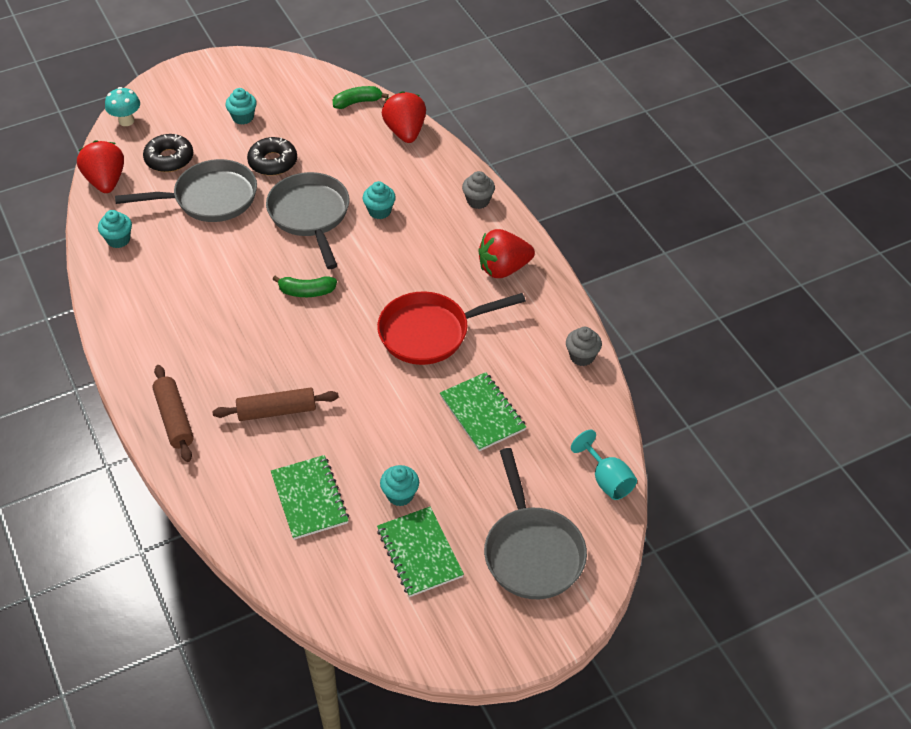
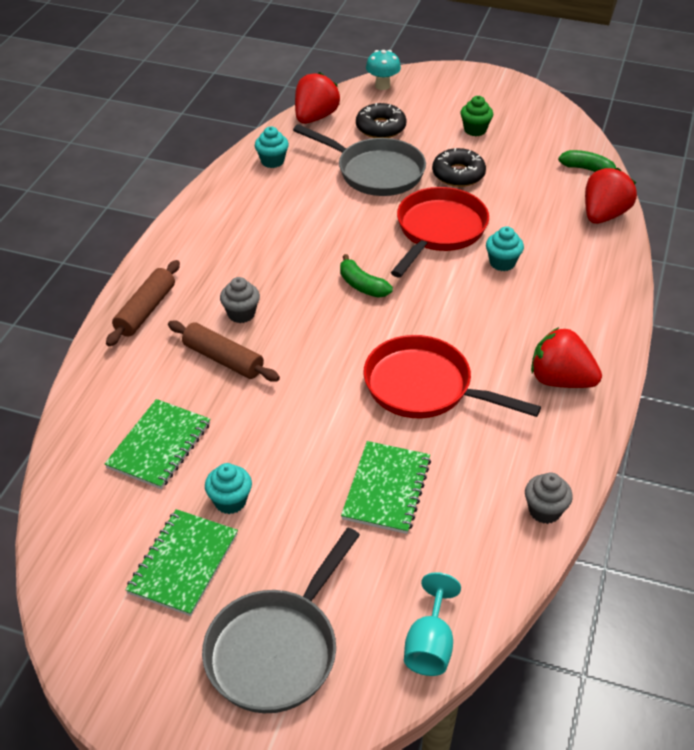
camera: 45 degrees right, 5 degrees down
turquoise cupcake [225,88,257,125] -> green cupcake [460,96,493,136]
grey pan [266,172,349,269] -> red pan [391,187,489,278]
grey cupcake [462,171,495,209] -> grey cupcake moved to [220,277,260,323]

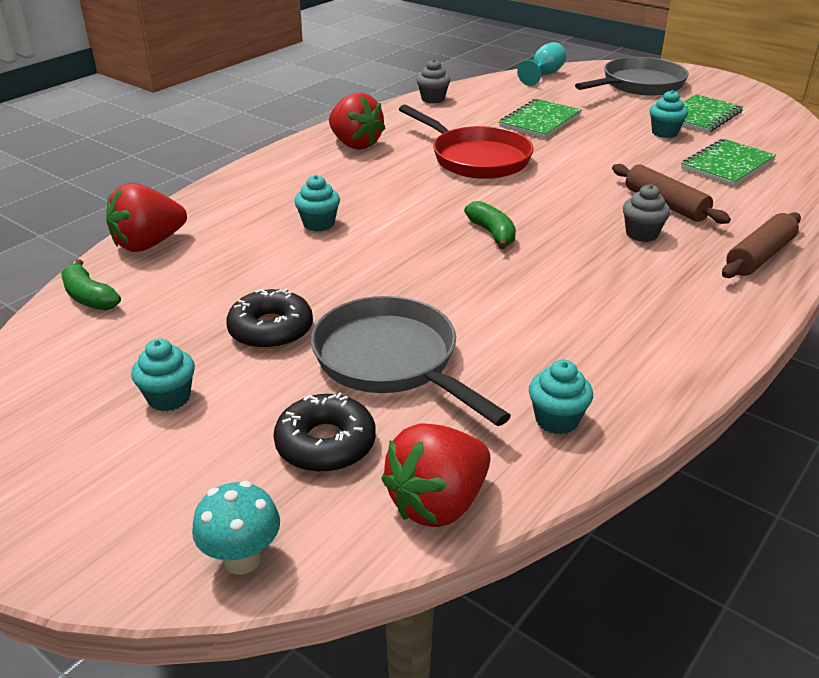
camera: 160 degrees left, 10 degrees down
red pan [391,187,489,278] -> none
green cupcake [460,96,493,136] -> turquoise cupcake [131,338,195,411]

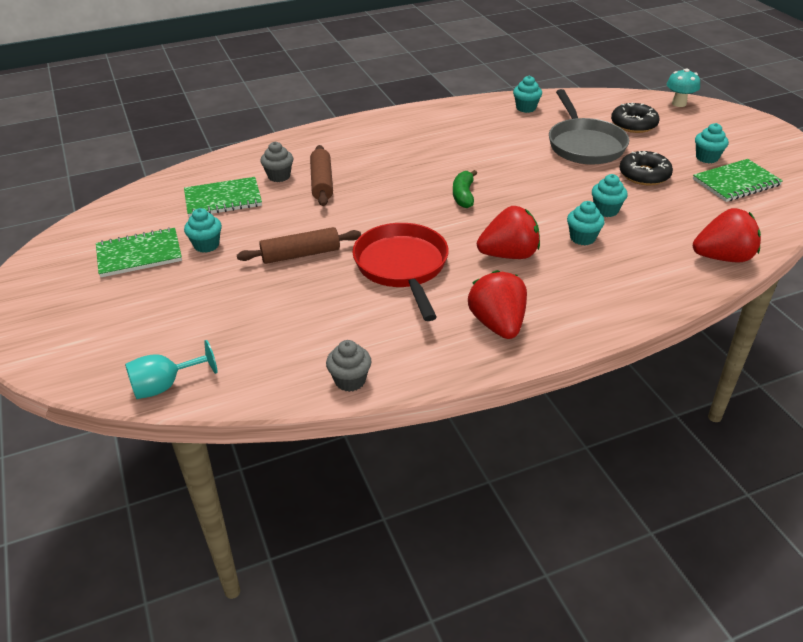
camera: 150 degrees left, 5 degrees up
green banana [61,259,121,311] -> none
red strawberry [381,424,491,527] -> red strawberry moved to [477,206,540,259]
green notebook [499,98,582,138] -> green notebook moved to [693,159,783,202]
grey pan [575,57,689,96] -> none
grey cupcake [623,184,670,242] -> grey cupcake moved to [260,142,293,182]
brown rolling pin [722,212,801,278] -> brown rolling pin moved to [237,227,361,264]
none -> turquoise cupcake [592,174,628,217]

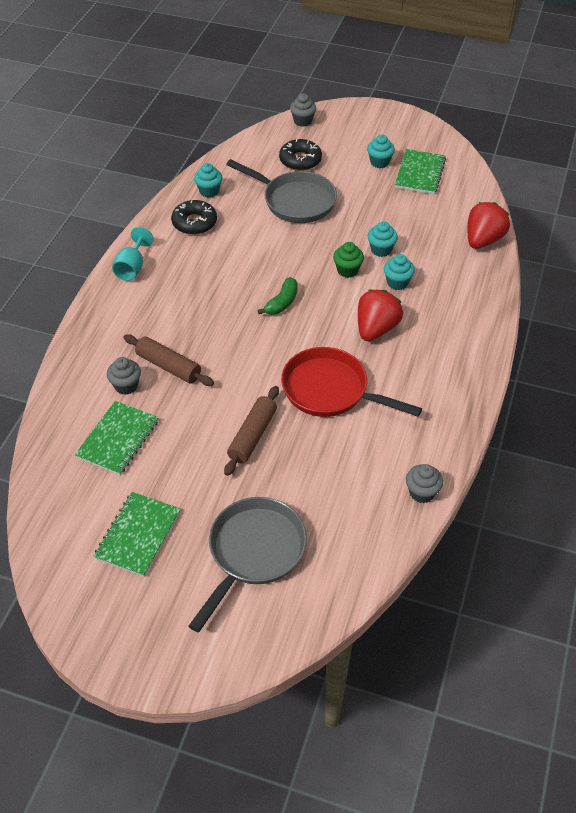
camera: 50 degrees left, 10 degrees up
turquoise goblet [125,340,217,399] -> turquoise goblet moved to [112,227,154,281]
turquoise cupcake [184,208,222,253] -> none
green banana [453,170,477,208] -> green banana turned 105 degrees counterclockwise [257,277,298,315]
red strawberry [468,270,527,339] -> none
black donut [619,151,673,185] -> black donut moved to [171,200,217,235]
turquoise mushroom [667,69,700,107] -> grey cupcake [290,94,316,127]
none -> grey pan [189,497,307,633]
none -> green cupcake [333,242,364,278]

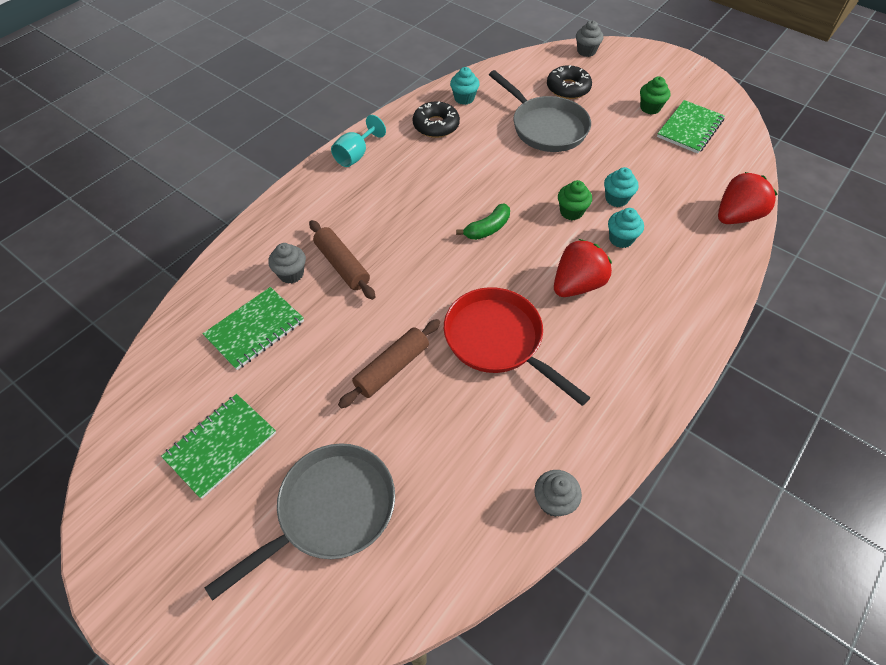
camera: 20 degrees right, 5 degrees up
turquoise cupcake [367,134,395,168] -> green cupcake [640,76,671,114]

